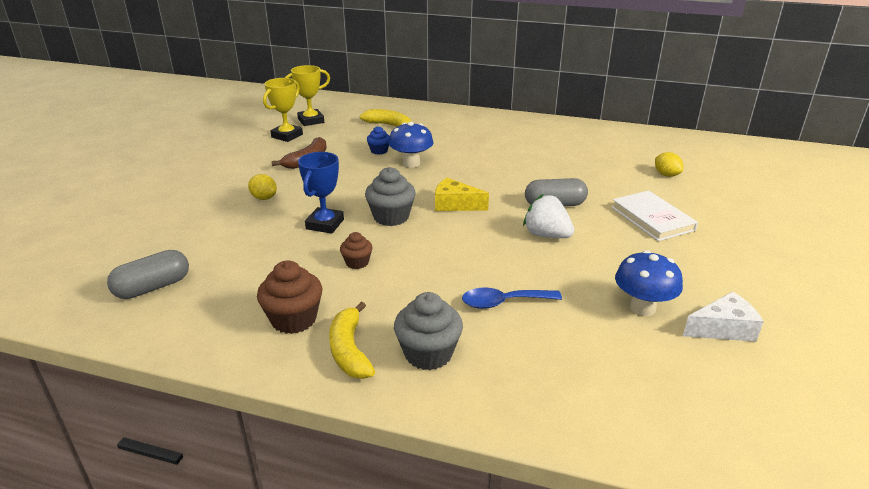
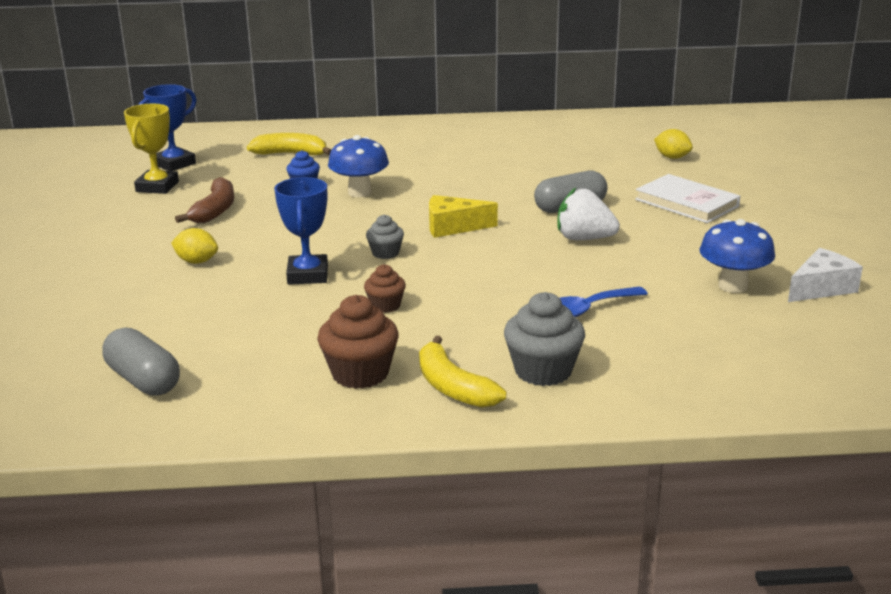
camera: 20 degrees left, 5 degrees down
grey capsule [107,250,189,299] -> grey capsule turned 75 degrees counterclockwise [102,327,180,396]
yellow trophy [285,65,330,126] -> blue trophy [139,84,197,171]
grey cupcake [365,167,416,226] -> grey cupcake [366,215,404,259], size x0.58

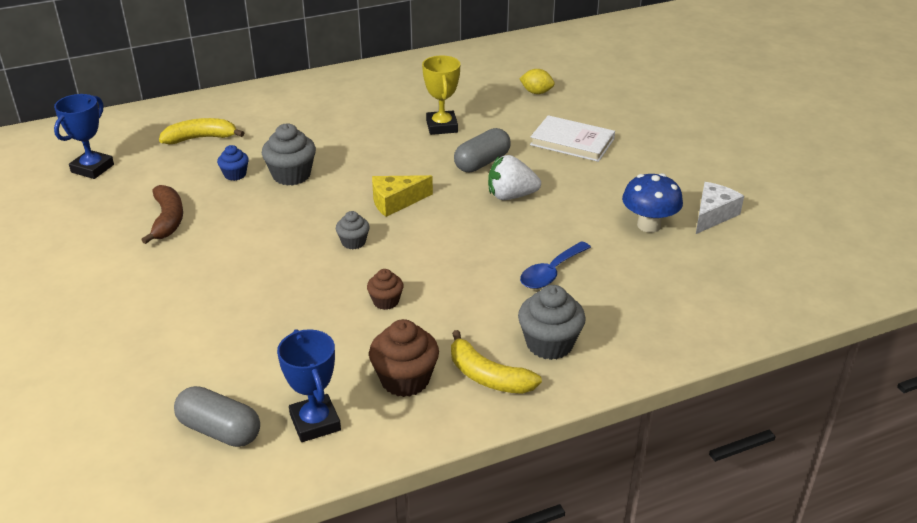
camera: 20 degrees left, 10 degrees up
yellow trophy [124,104,179,194] -> yellow trophy moved to [422,55,460,135]
yellow lemon [171,228,218,264] -> none
blue trophy [274,177,328,285] -> blue trophy moved to [277,329,341,442]
blue mushroom [328,135,389,197] -> grey cupcake [262,123,316,186]

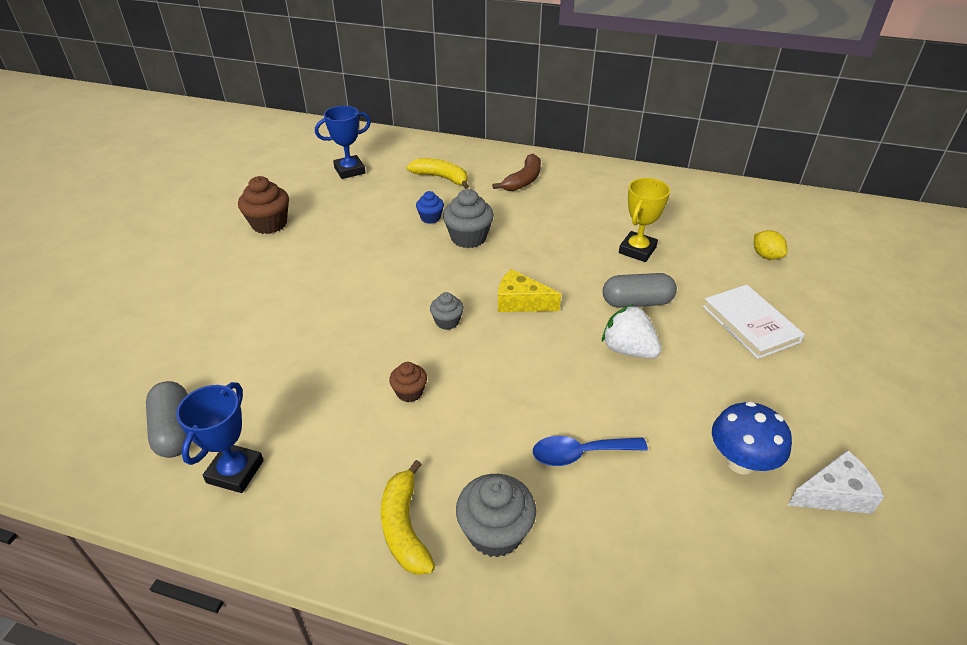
camera: 40 degrees right, 5 degrees up
brown banana [141,185,183,244] -> brown banana moved to [492,154,541,191]
brown cupcake [369,319,439,397] -> brown cupcake moved to [238,176,289,234]

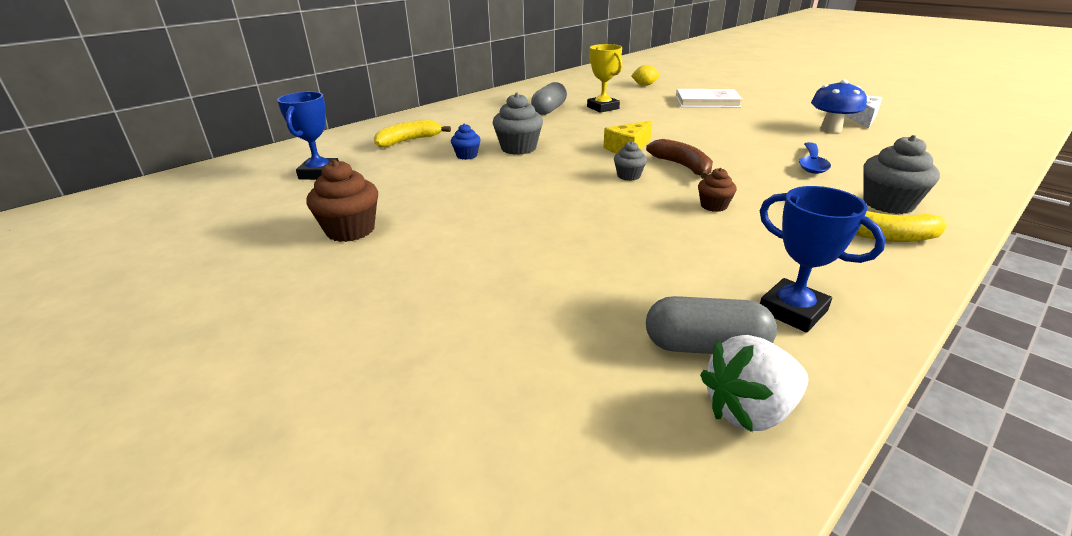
camera: 60 degrees left, 10 degrees down
brown banana [492,154,541,191] -> brown banana moved to [646,139,713,179]
white strawberry [602,304,662,358] -> white strawberry moved to [700,335,808,432]
grey capsule [603,273,677,308] -> grey capsule moved to [531,82,567,115]

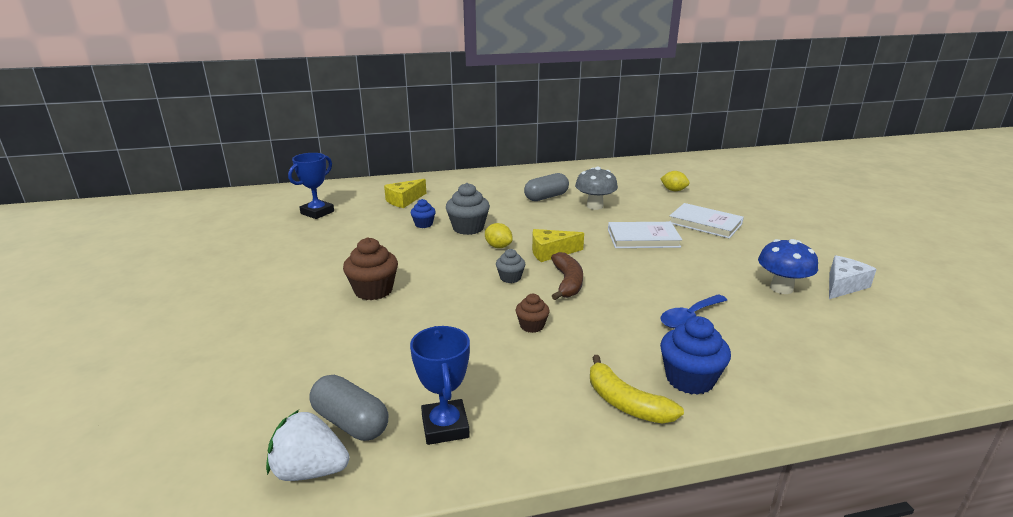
camera: 30 degrees right, 5 degrees down
brown cupcake [306,160,378,242] -> brown cupcake moved to [343,238,398,300]
yellow banana [374,119,451,148] -> yellow cheese [384,179,426,208]
yellow trophy [587,44,623,113] -> grey mushroom [575,166,618,210]
grey cupcake [863,135,940,214] -> blue cupcake [660,316,731,395]
none -> yellow lemon [485,223,513,248]
none -> white book [608,222,682,248]

